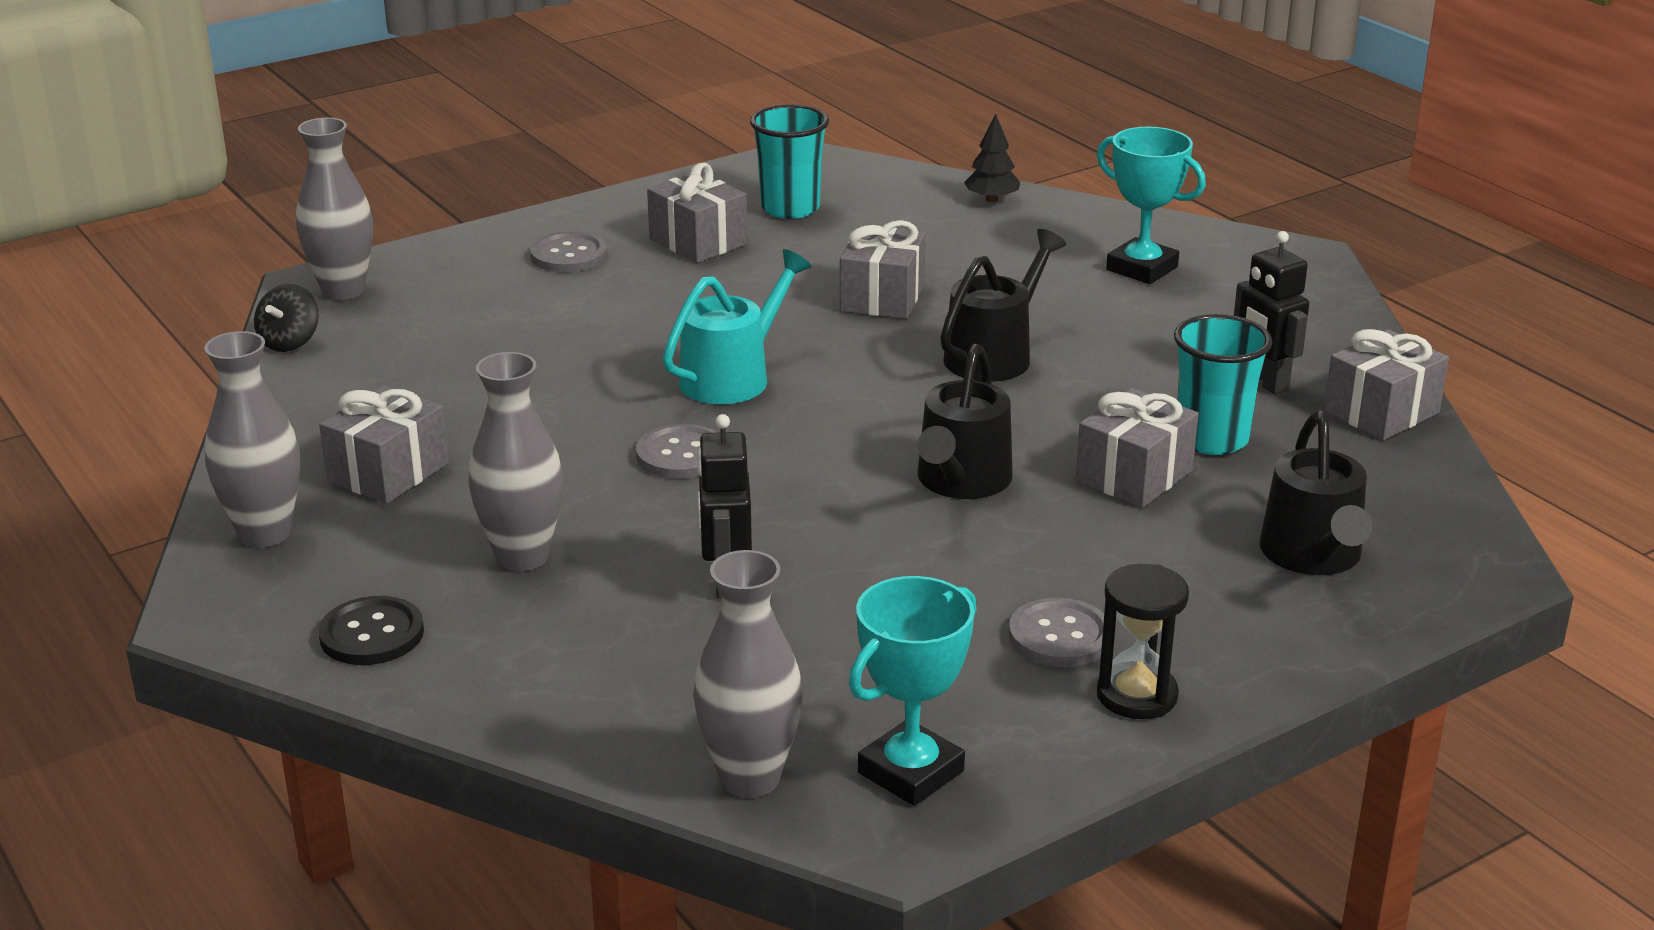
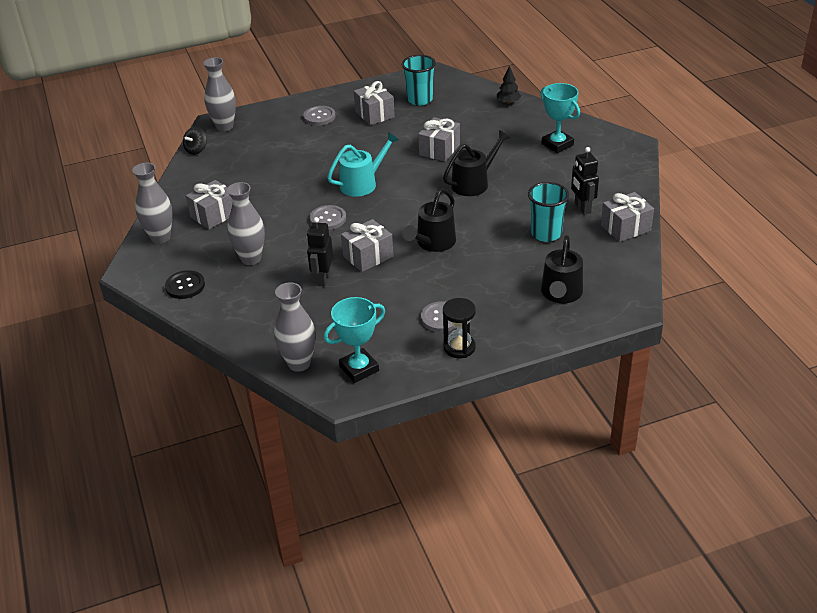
camera: 15 degrees right, 10 degrees up
grey gift [1076,388,1199,508] -> grey gift moved to [341,219,393,272]

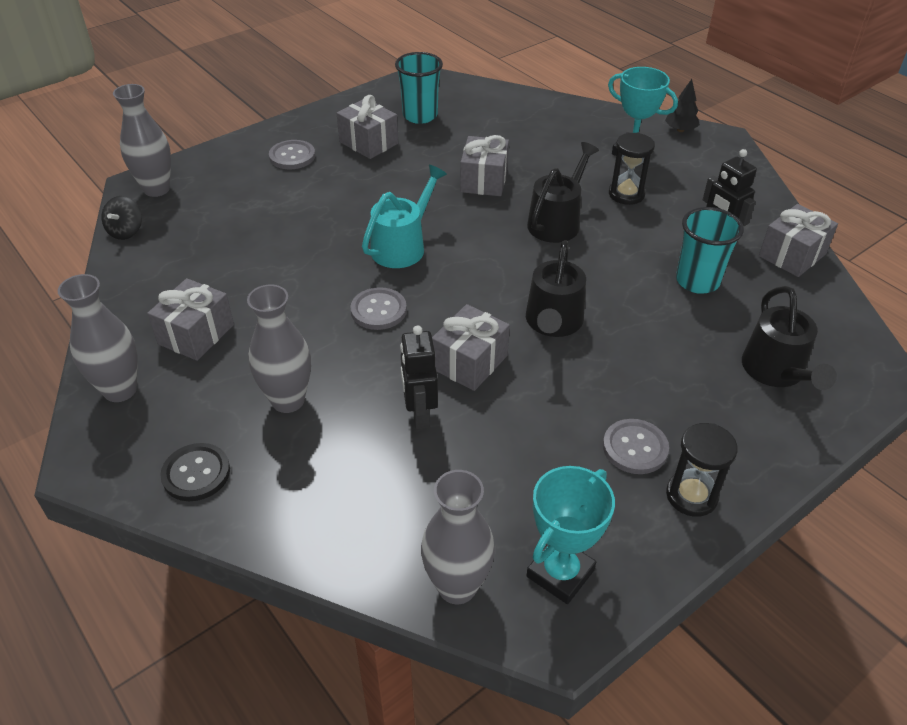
camera: 20 degrees left, 5 degrees up
black tree [497,66,521,104] -> black tree moved to [665,79,700,132]
none -> black hourglass [609,133,655,205]

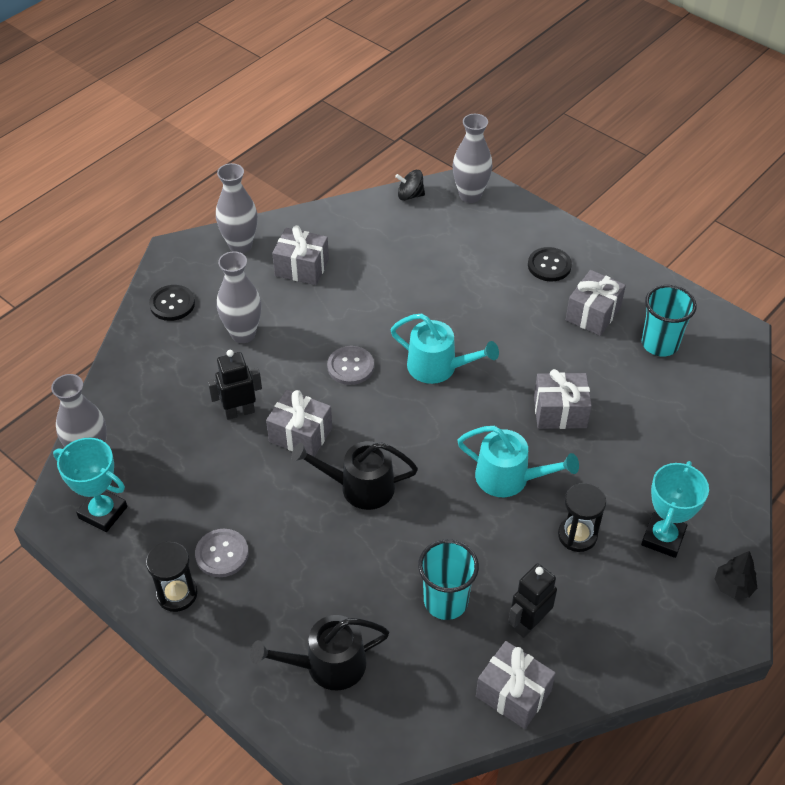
camera: 80 degrees right, 5 degrees up
grey button [269,140,315,169] -> black button [528,247,572,281]
black watering can [527,142,599,243] -> turquoise watering can [457,426,579,497]

